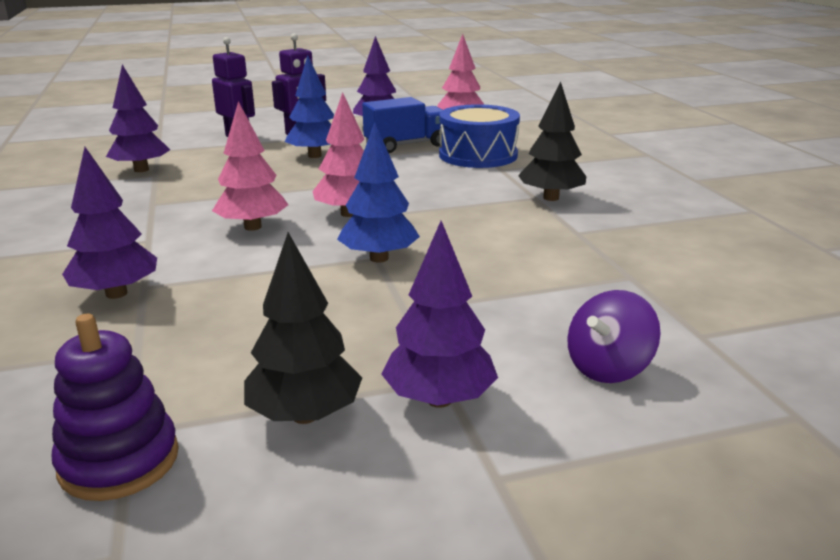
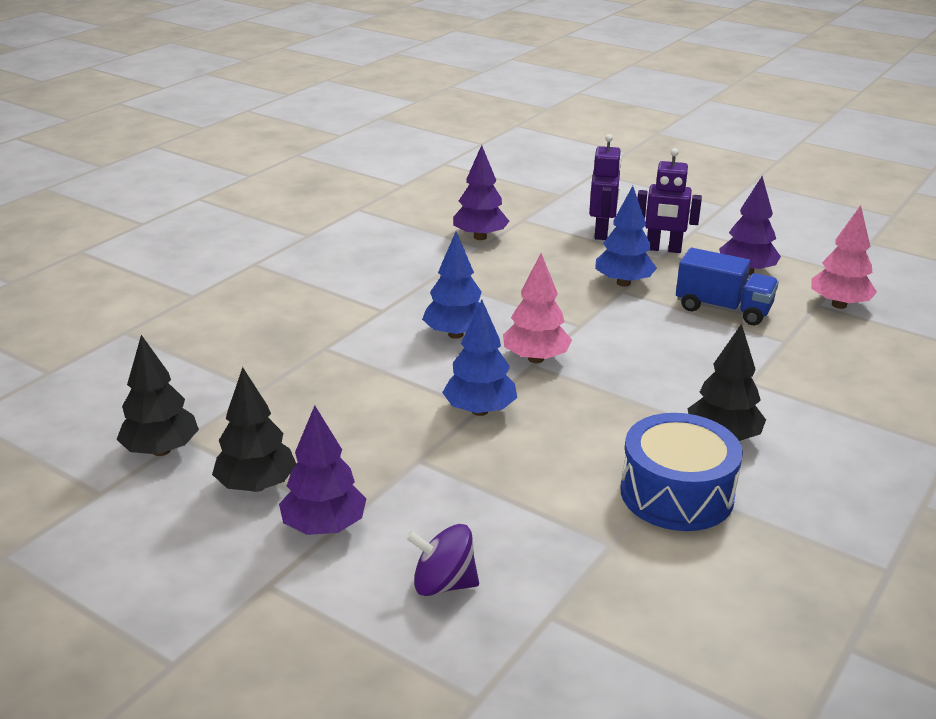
camera: 50 degrees right, 5 degrees up
purple stacking toy [52,314,179,501] -> black tree [116,335,199,456]
purple tree [62,147,157,299] -> none
pink tree [212,101,288,231] -> blue tree [422,231,481,339]
blue drum [439,104,520,168] -> blue drum moved to [621,413,743,531]

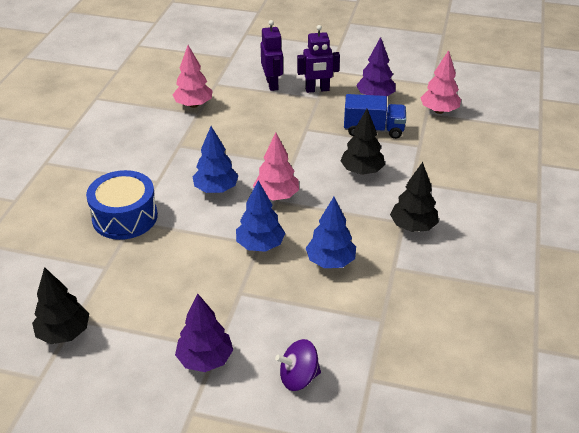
camera: 20 degrees left, 10 degrees up
black tree [212,367,296,492] -> black tree moved to [340,109,385,175]
purple tree [453,145,509,240] -> pink tree [173,45,212,108]
blue tree [595,186,657,287] -> blue tree moved to [306,197,356,268]
blue drum [621,413,743,531] -> blue drum moved to [86,170,158,240]

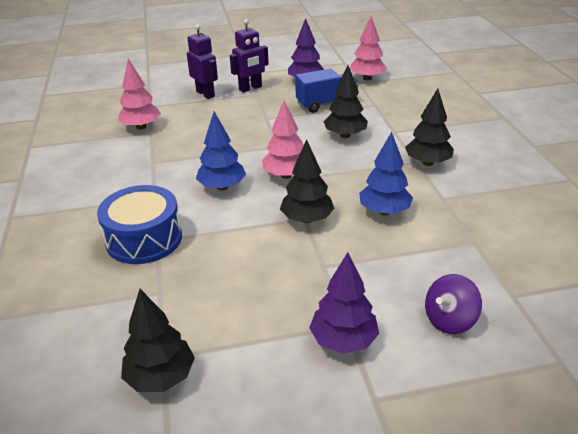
camera: 25 degrees left, 5 degrees down
blue tree [236,180,285,252] -> black tree [280,139,334,223]

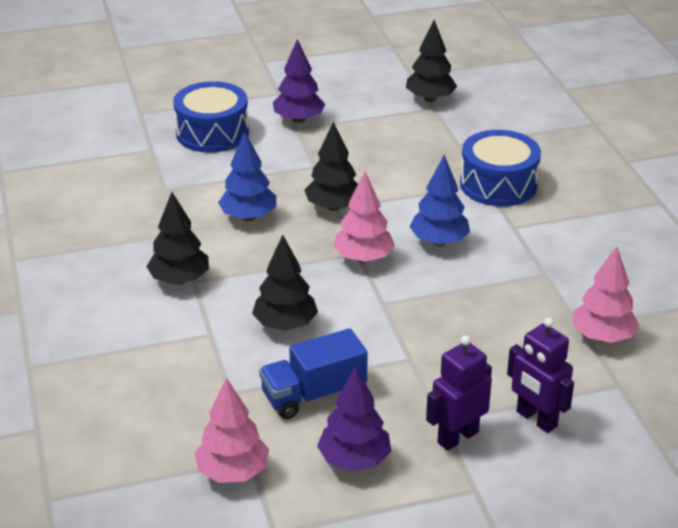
camera: 175 degrees right, 0 degrees up
purple spinning top [425,274,482,334] -> blue drum [173,81,249,153]

